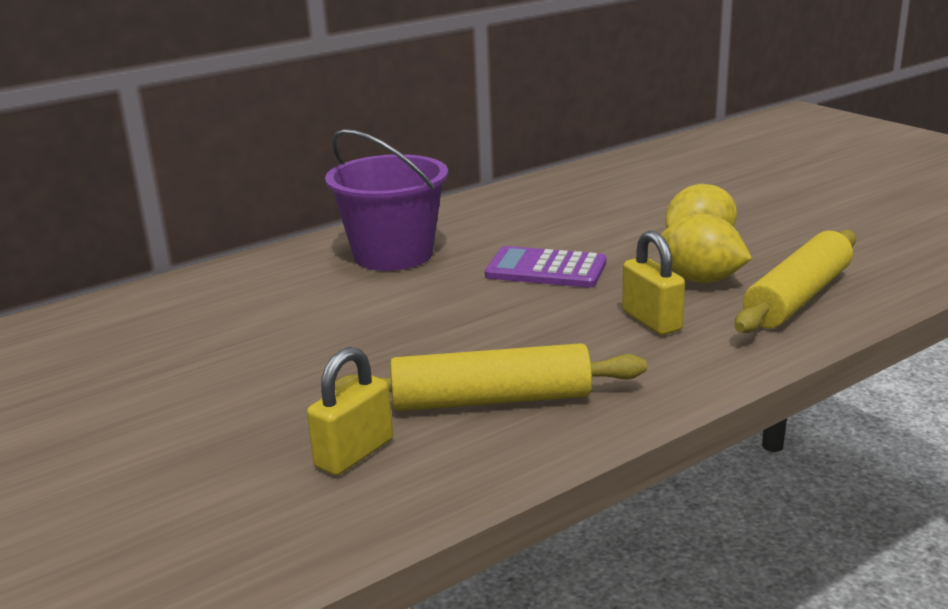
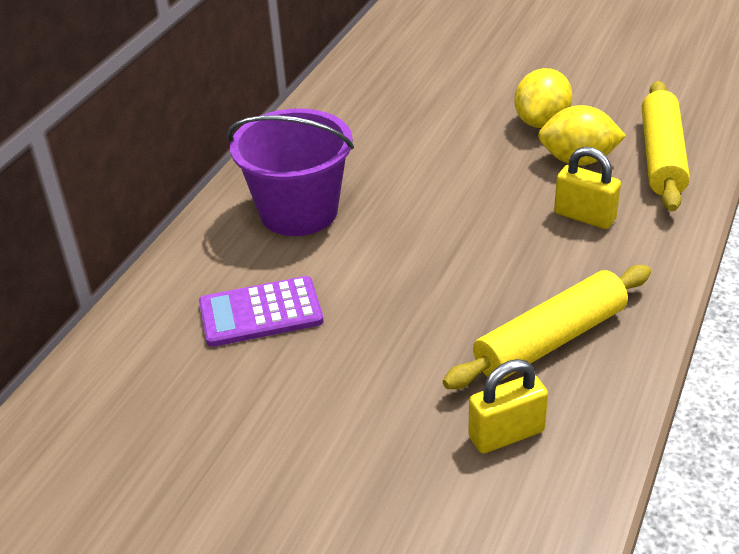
camera: 30 degrees left, 15 degrees up
yellow padlock [307,347,393,476] -> yellow padlock turned 60 degrees clockwise [468,359,548,454]
purple calculator [485,246,606,288] -> purple calculator moved to [199,276,324,347]

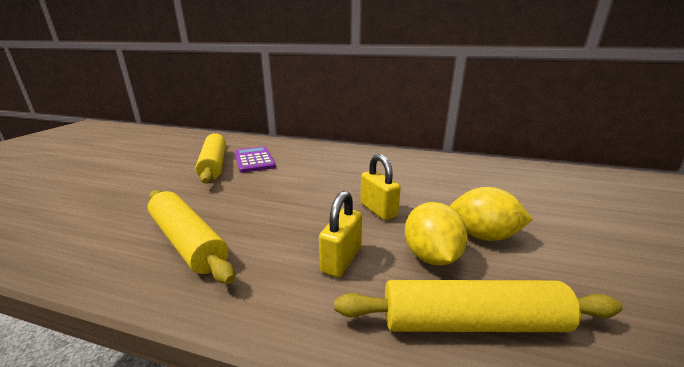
camera: 80 degrees right, 15 degrees down
purple bucket [228,109,354,236] -> none
yellow padlock [468,359,548,454] -> yellow padlock moved to [360,154,401,220]
none -> yellow rolling pin [195,133,226,184]

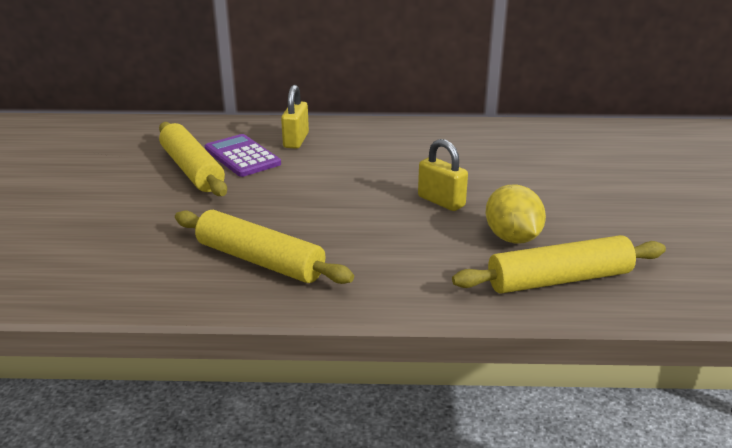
camera: 15 degrees left, 5 degrees up
yellow padlock [319,191,362,277] -> yellow padlock moved to [281,85,309,149]
yellow lemon [450,187,533,241] -> none

